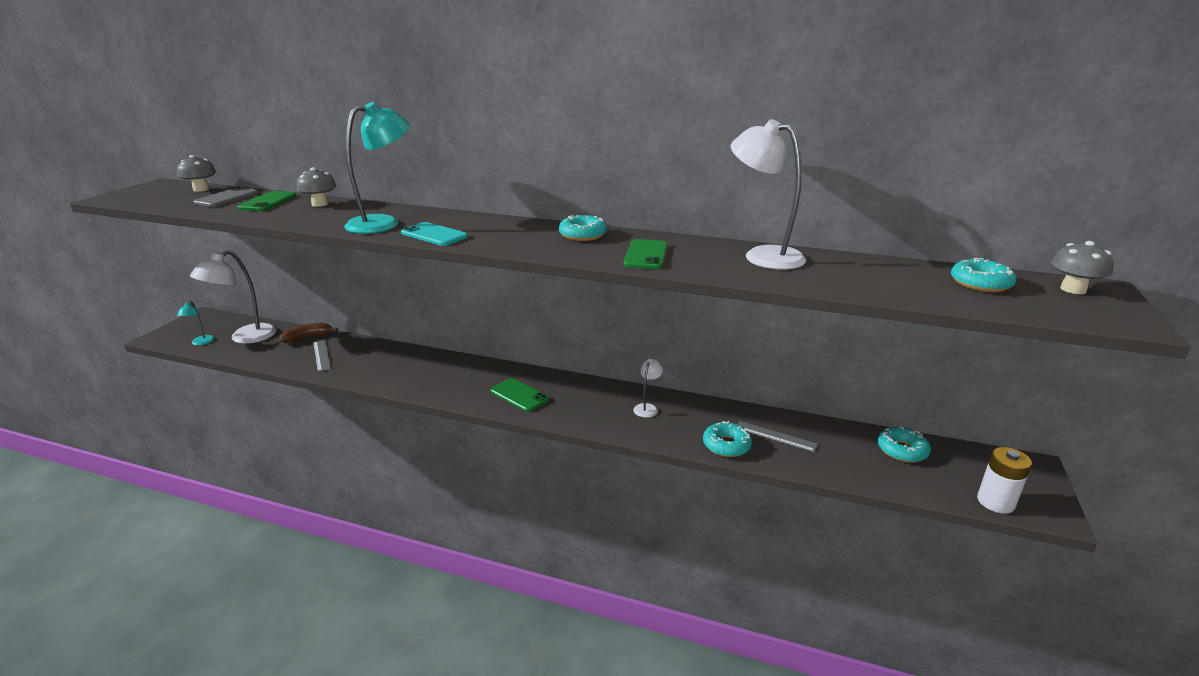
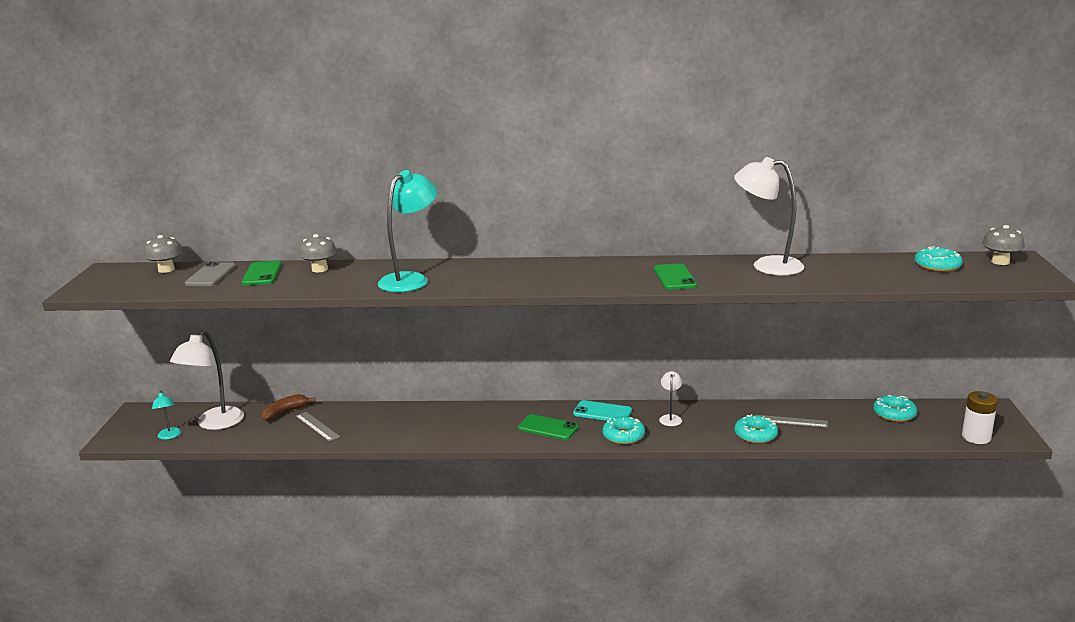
camera: 15 degrees left, 5 degrees down
turquoise phone [401,222,468,246] -> turquoise phone moved to [573,400,632,421]
turquoise donut [559,215,607,241] -> turquoise donut moved to [603,417,645,444]

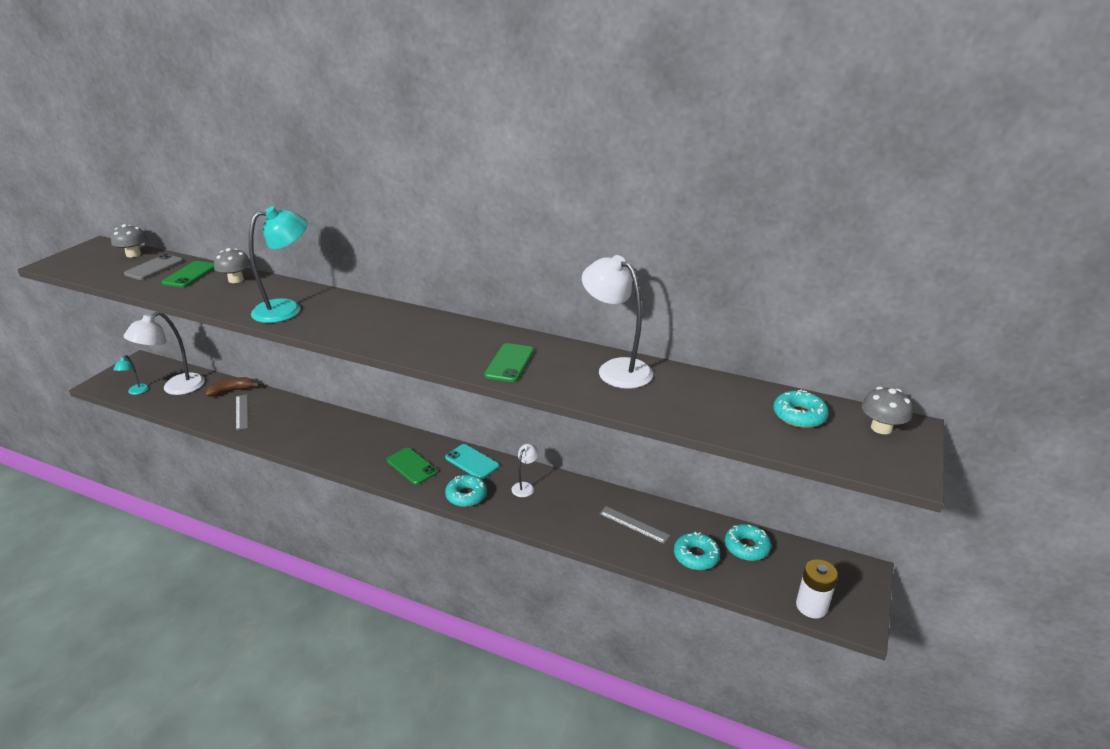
camera: 20 degrees right, 10 degrees up
turquoise donut [734,414,778,444] -> turquoise donut moved to [674,532,720,570]

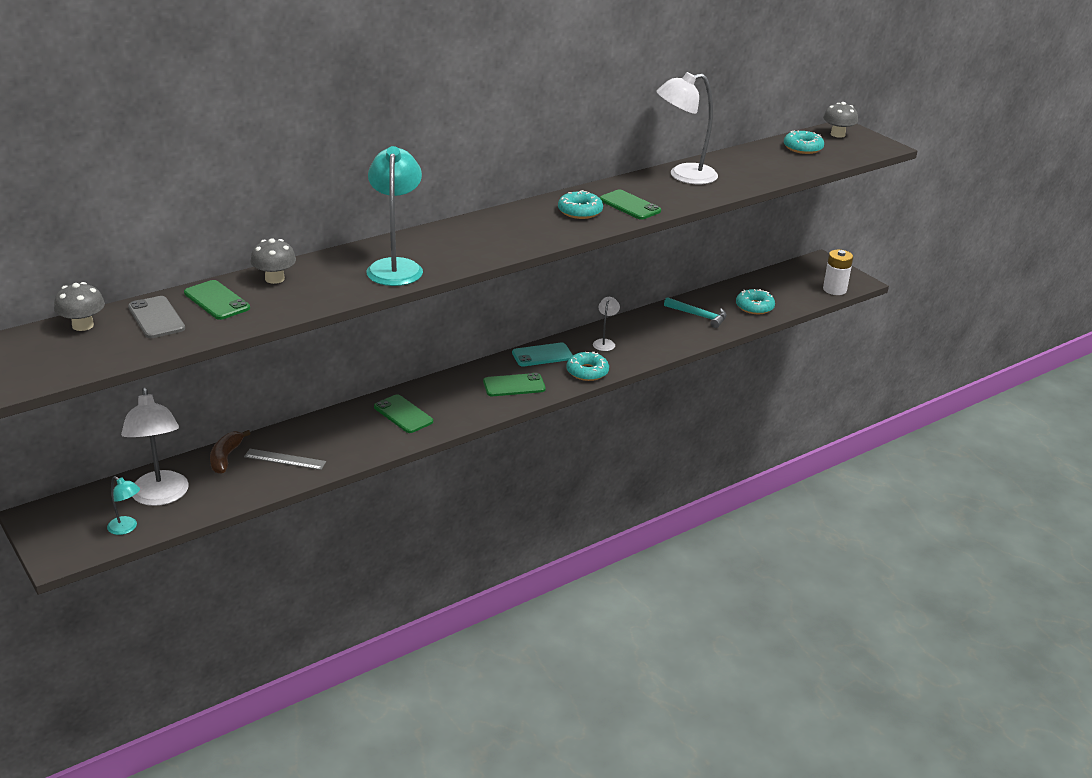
camera: 60 degrees left, 0 degrees up
white lamp [511,444,539,497] -> white lamp turned 45 degrees clockwise [593,297,620,351]
grey ruler [599,506,670,544] -> turquoise hammer [664,297,727,328]
turquoise donut [725,524,771,561] -> turquoise donut moved to [558,190,603,219]
none -> green phone [374,394,433,433]

